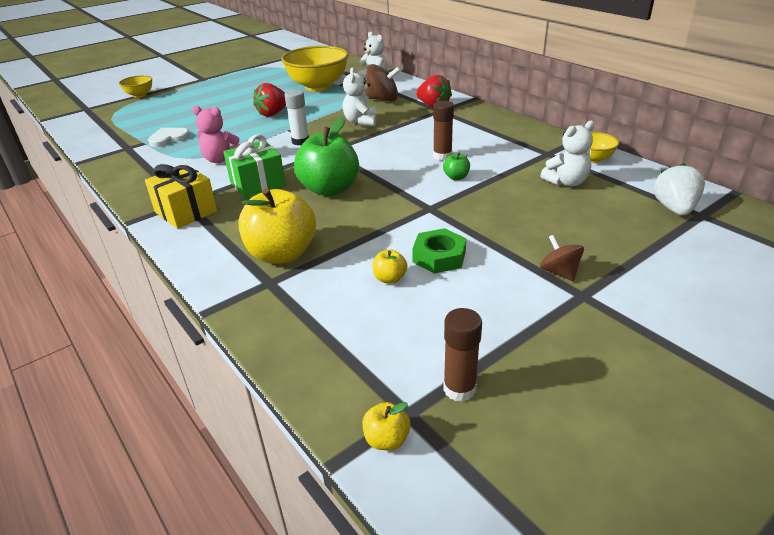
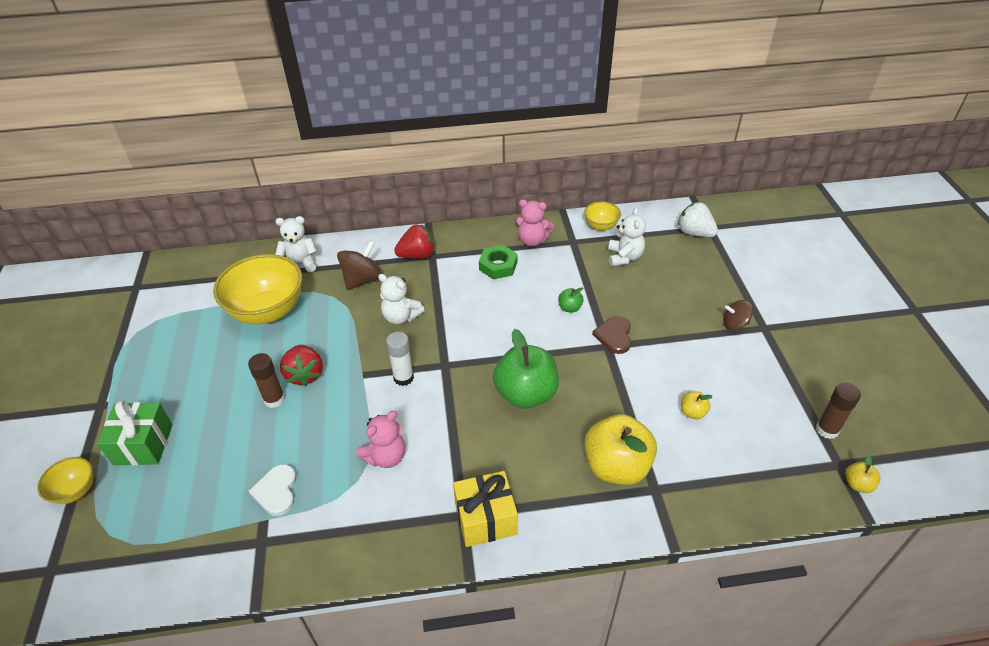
camera: 60 degrees left, 10 degrees up
green gift [223,135,286,199] -> green gift moved to [97,400,173,465]
green nut [412,228,466,274] -> green nut moved to [479,245,518,279]
brown glue stick [433,101,454,161] -> brown glue stick moved to [248,353,285,408]
none -> pink teddy bear [515,199,554,247]
none -> brown heart [592,316,631,354]

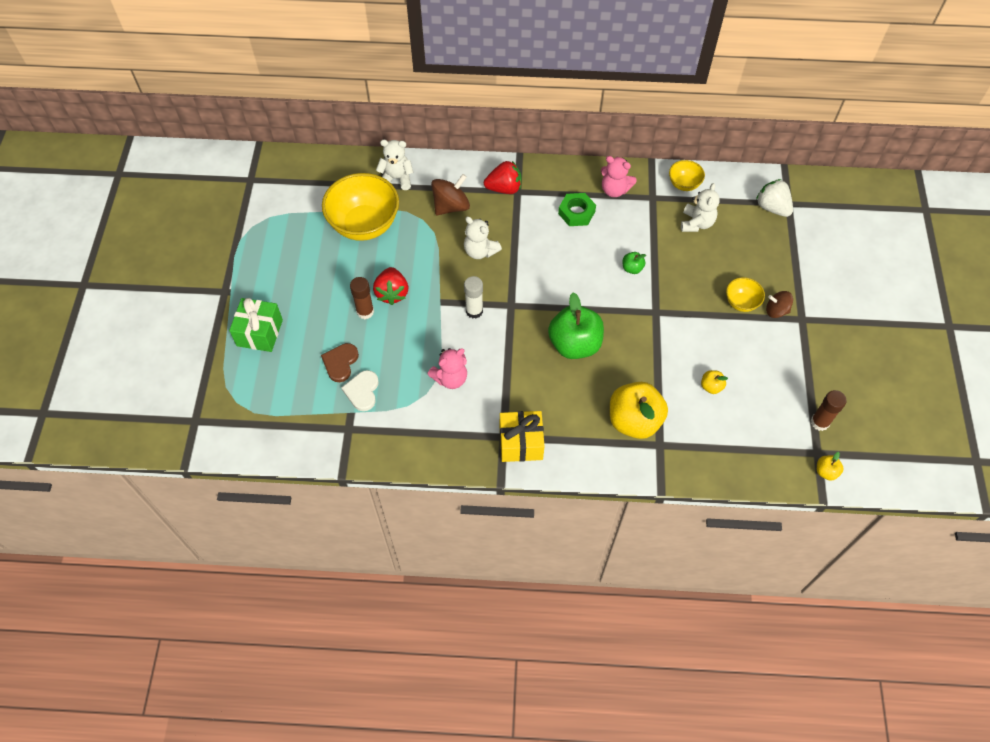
camera: 10 degrees right, 15 degrees up
yellow bowl [37,457,93,504] -> yellow bowl moved to [726,277,765,312]
brown heart [592,316,631,354] -> brown heart moved to [321,343,359,382]

